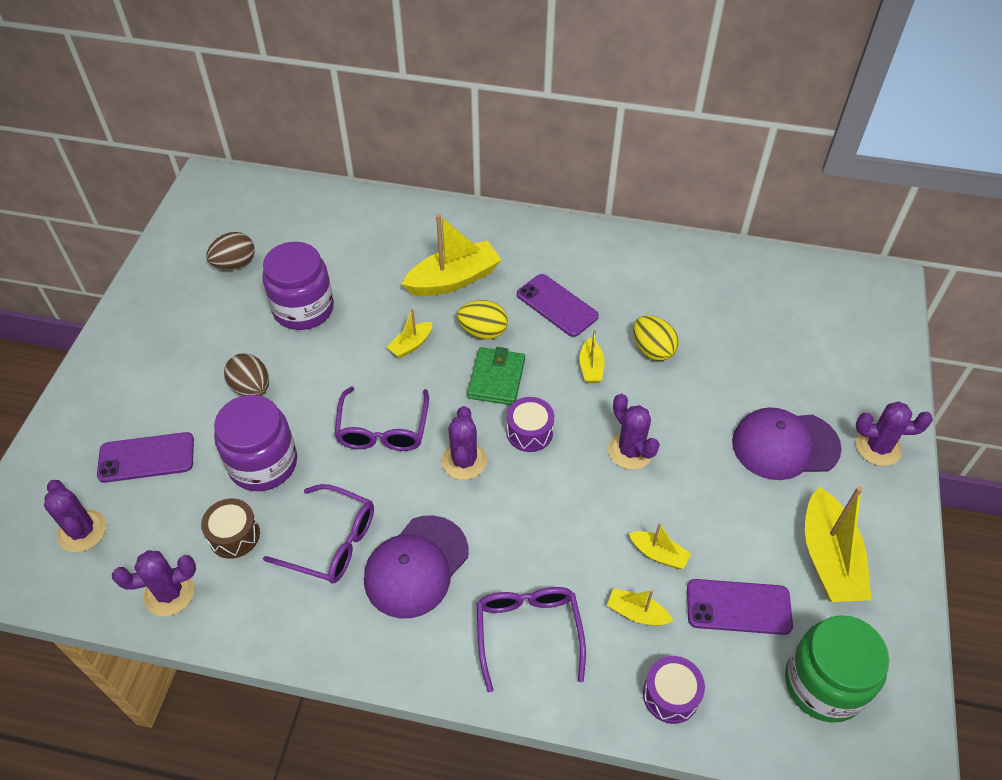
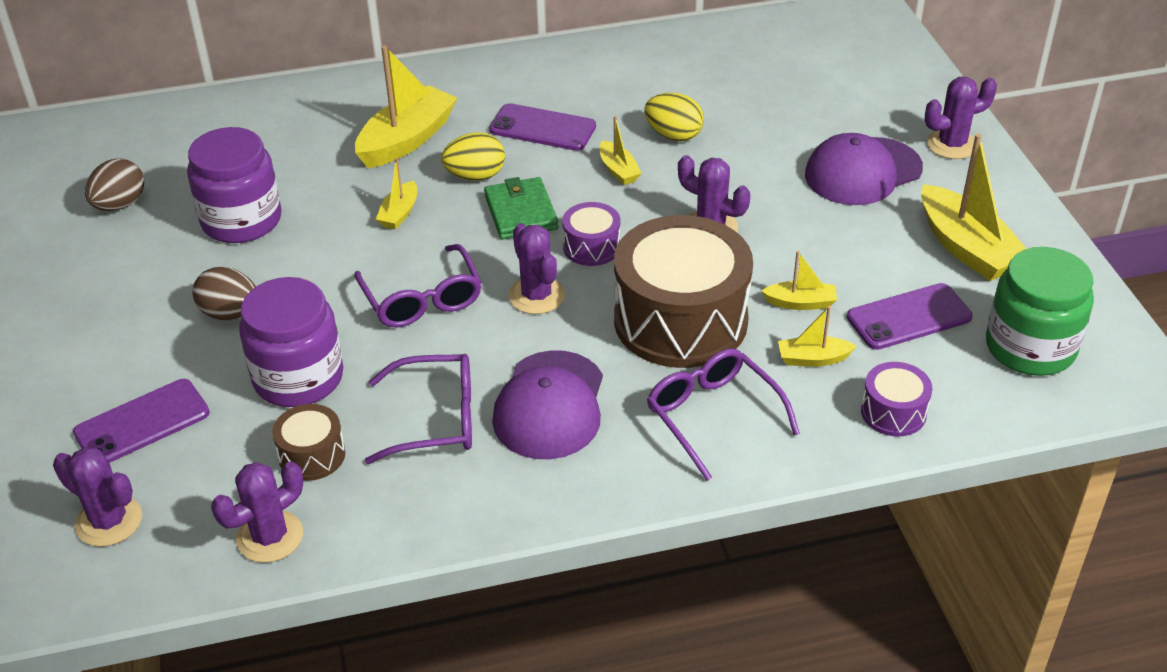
camera: 25 degrees left, 10 degrees down
none -> brown drum [614,215,753,368]

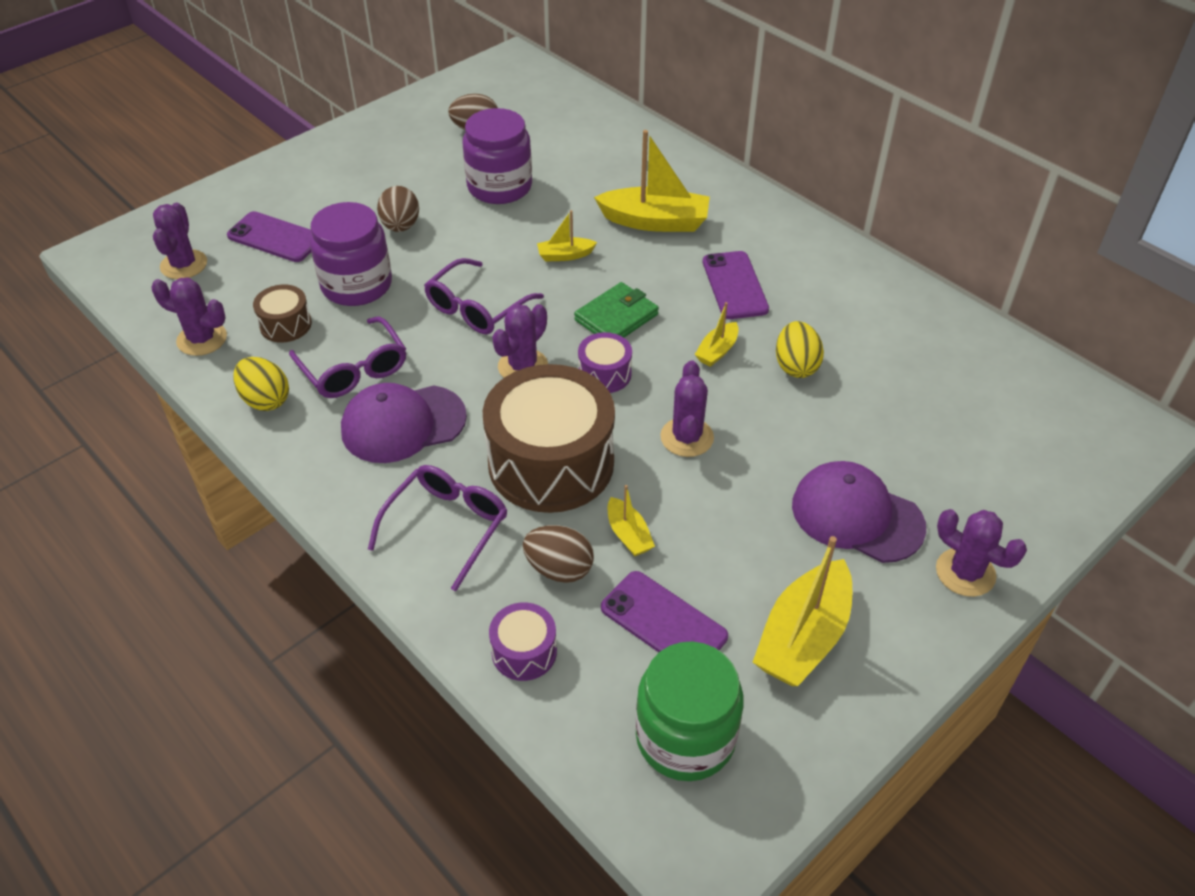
camera: 60 degrees right, 5 degrees up
yellow egg [441,132,505,181] -> yellow egg moved to [233,357,289,411]
yellow boat [778,306,856,367] -> brown egg [523,525,594,583]

